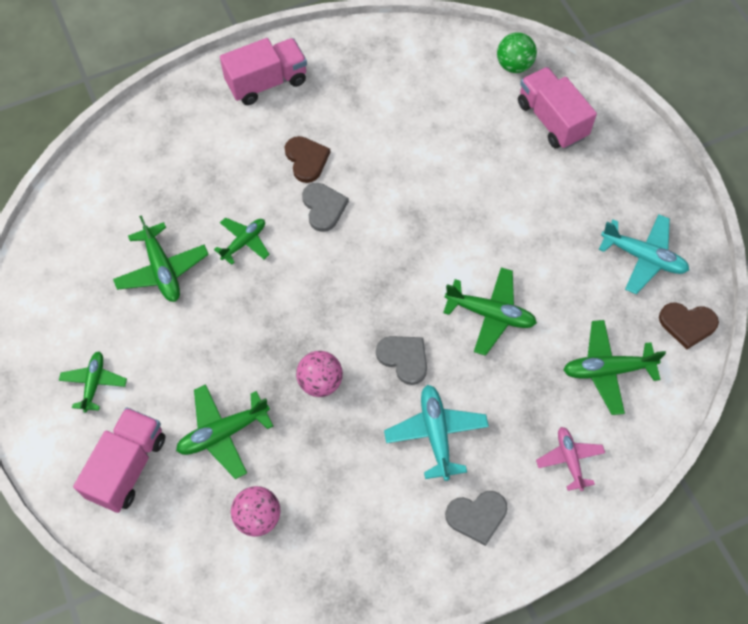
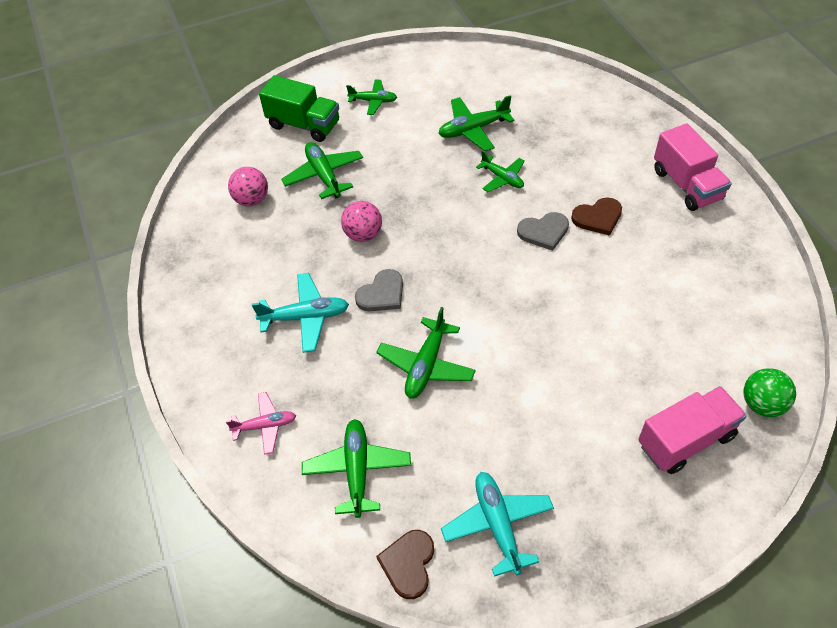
camera: 95 degrees right, 10 degrees down
pink truck [73,407,166,513] -> green truck [259,75,339,142]
grey heart [445,491,508,546] -> none
turquoise plane [599,214,689,294] -> turquoise plane turned 135 degrees clockwise [441,472,554,577]

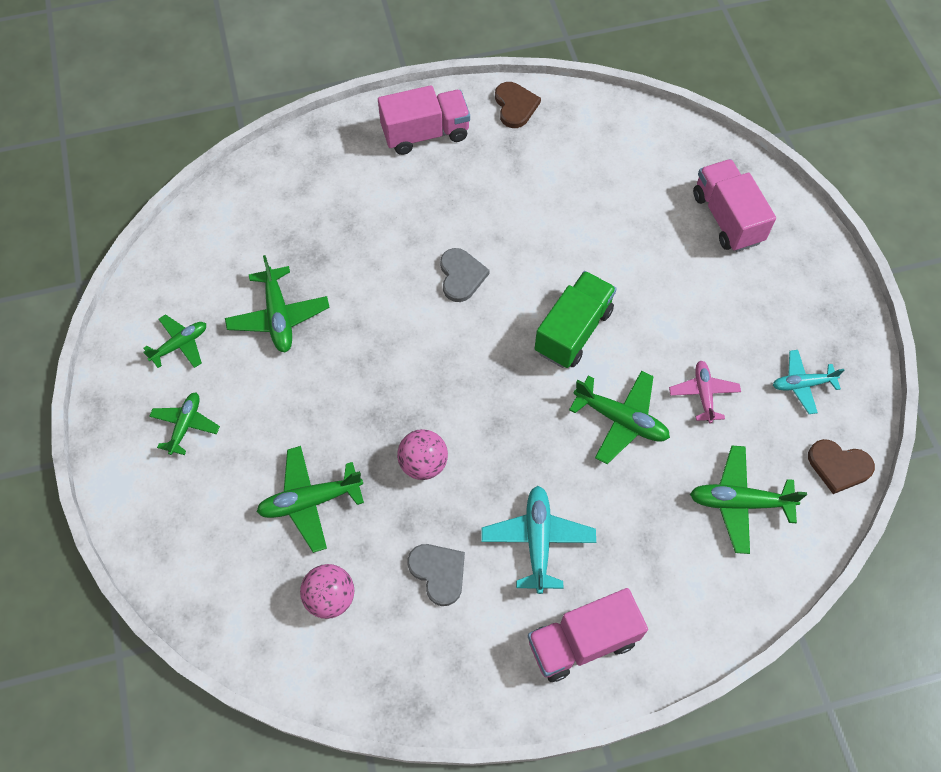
camera: 85 degrees left, 10 degrees up
pink plane [226,392,296,455] -> pink plane moved to [669,361,741,424]
green truck [259,75,339,142] -> green truck moved to [535,271,617,368]
grey heart [355,269,403,311] -> grey heart moved to [408,544,465,606]
turquoise plane [441,472,554,577] -> turquoise plane [773,350,844,414], size x0.66
green plane [476,151,525,192] -> green plane moved to [143,314,206,368]
brown heart [571,197,622,236] -> brown heart moved to [495,82,541,128]
green ball [744,368,796,417] -> none
none -> pink truck [528,588,648,682]

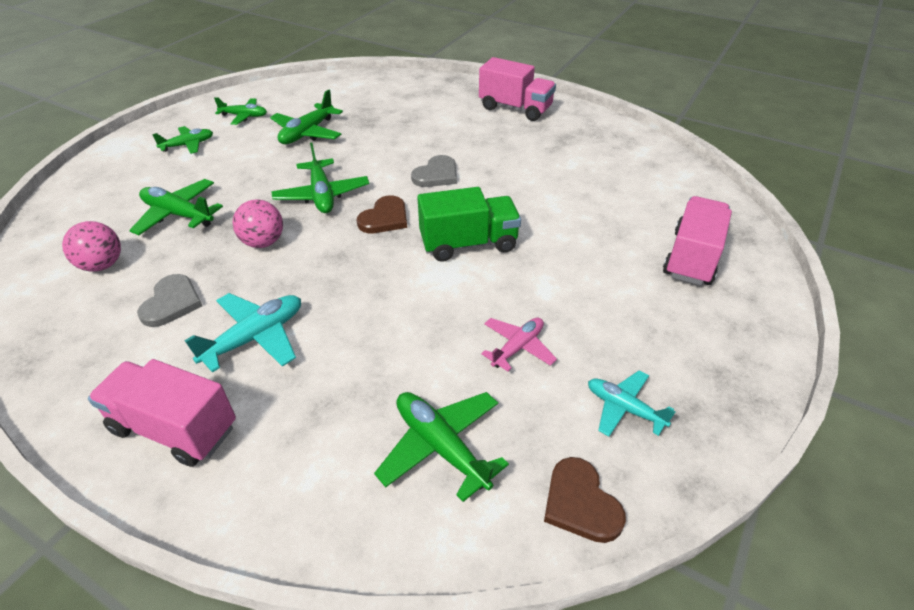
camera: 45 degrees right, 20 degrees down
brown heart [495,82,541,128] -> brown heart moved to [357,196,407,233]
green plane [569,371,670,464] -> green plane moved to [271,142,369,213]

